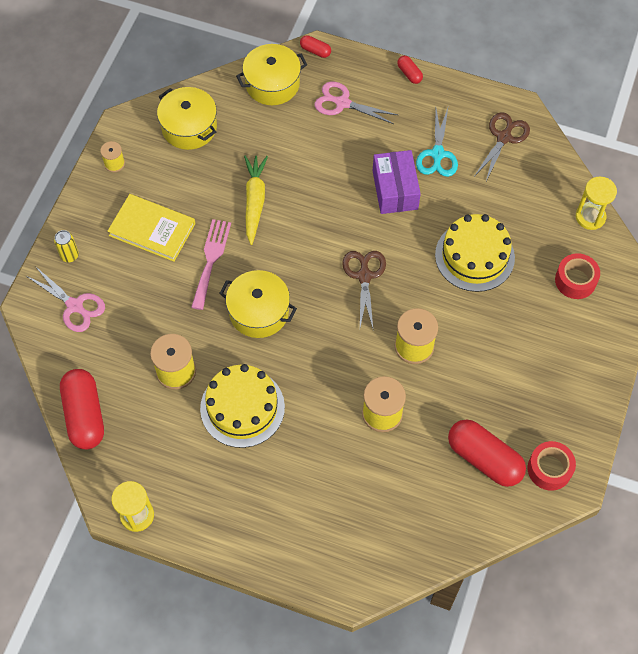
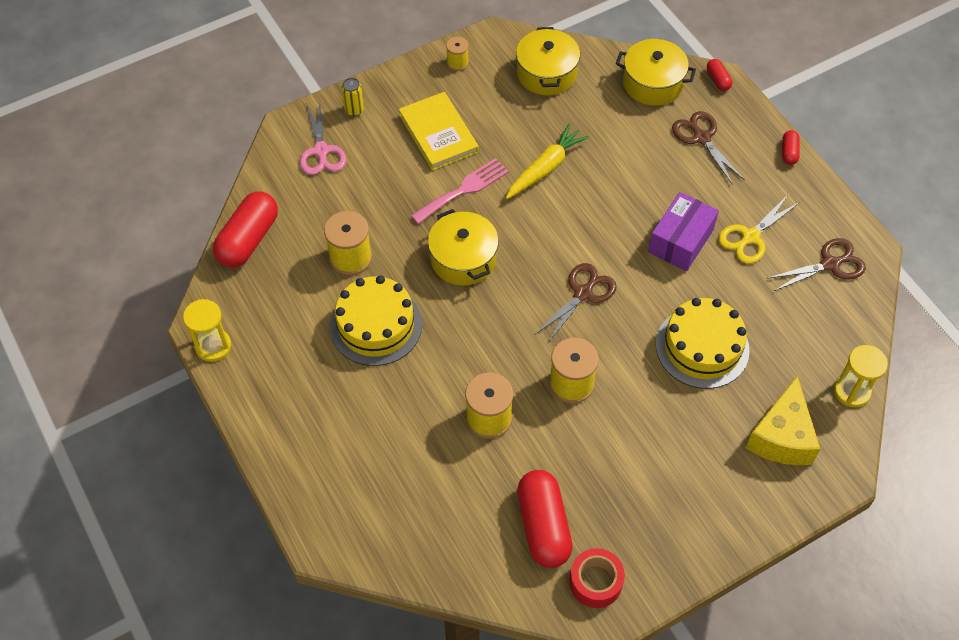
camera: 40 degrees right, 5 degrees down
pink scissors [315,82,398,124] -> brown scissors [672,111,745,185]
turquoise scissors [416,108,458,177] -> yellow scissors [718,194,800,264]
red tape [555,253,600,299] -> yellow cheese [746,376,820,465]

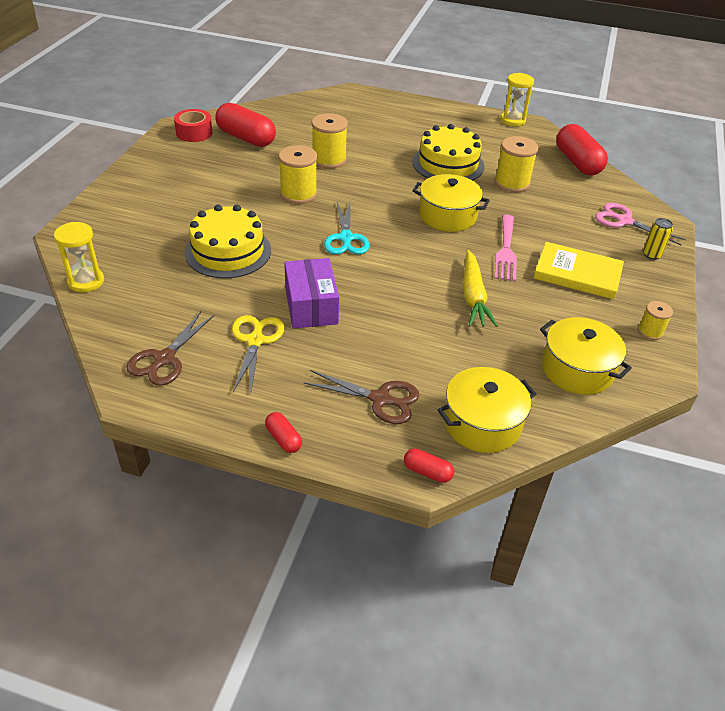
camera: 135 degrees right, 15 degrees down
brown scissors [535,263,617,344] -> turquoise scissors [324,202,370,254]
yellow cheese [746,376,820,465] -> none

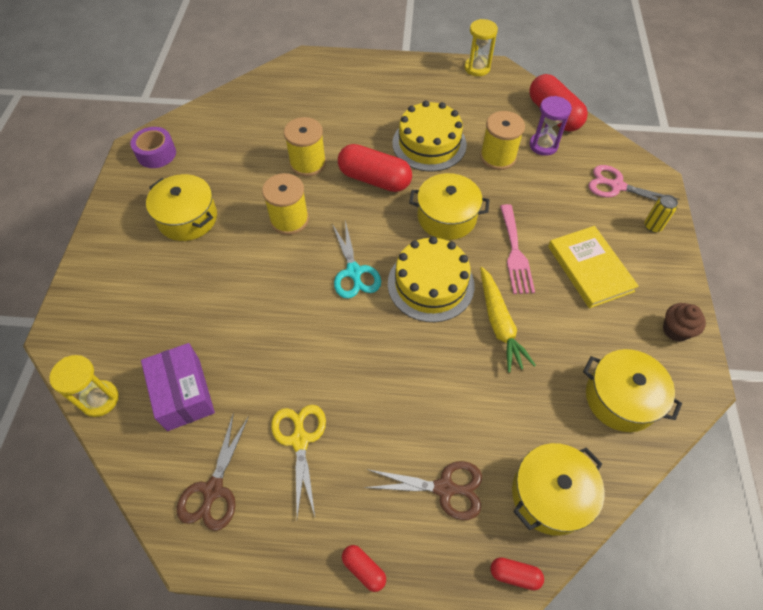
camera: 10 degrees left, 15 degrees up
red tape [174,109,212,142] -> purple tape [130,127,176,168]
yellow cake [185,205,271,278] -> yellow cake moved to [388,236,475,322]
red capsule [216,103,276,147] -> red capsule moved to [338,144,412,192]
purple box [284,258,339,329] -> purple box moved to [141,343,215,431]
yellow book [533,242,624,299] -> yellow book turned 60 degrees clockwise [548,226,639,308]
yellow spool [638,301,673,340] -> brown cupcake [663,303,706,342]
none -> yellow pot [146,174,217,241]
none -> purple hourglass [529,96,572,156]

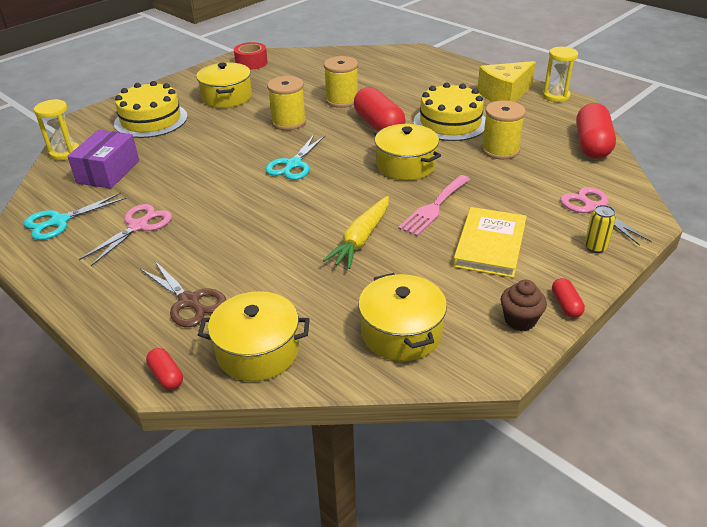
camera: 40 degrees right, 20 degrees down
purple tape [130,127,176,168] -> red tape [234,42,268,70]
brown scissors [177,413,249,531] -> turquoise scissors [24,193,127,240]
yellow scissors [271,405,326,518] -> pink scissors [79,204,172,266]
red capsule [342,545,386,592] -> red capsule moved to [552,278,585,318]
yellow cake [388,236,475,322] -> yellow cake moved to [114,81,188,138]
purple hourglass [529,96,572,156] -> none
none -> yellow cheese [478,61,536,102]

